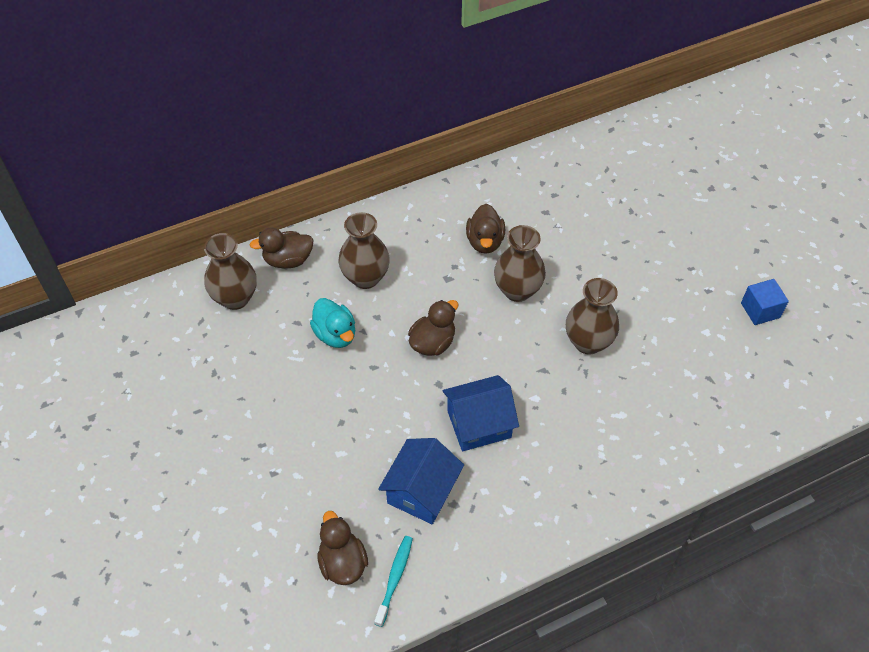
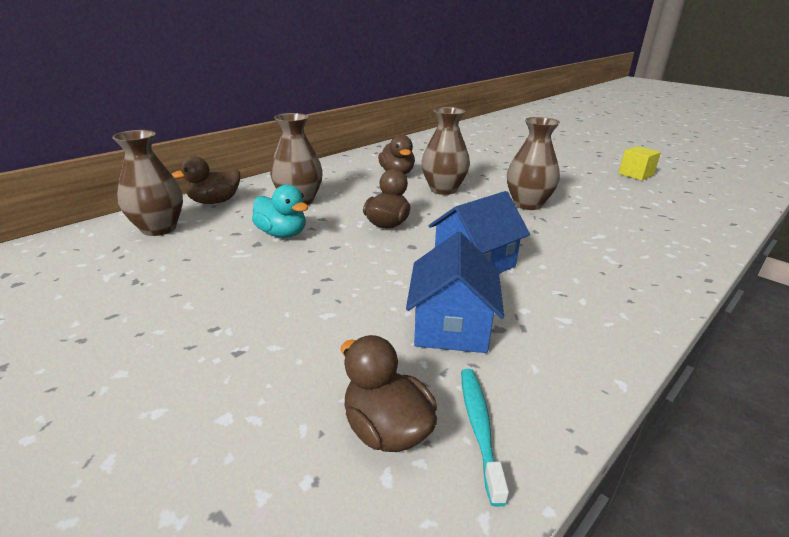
camera: 20 degrees left, 25 degrees down
blue cube [741,279,789,325] -> yellow cube [619,146,661,181]

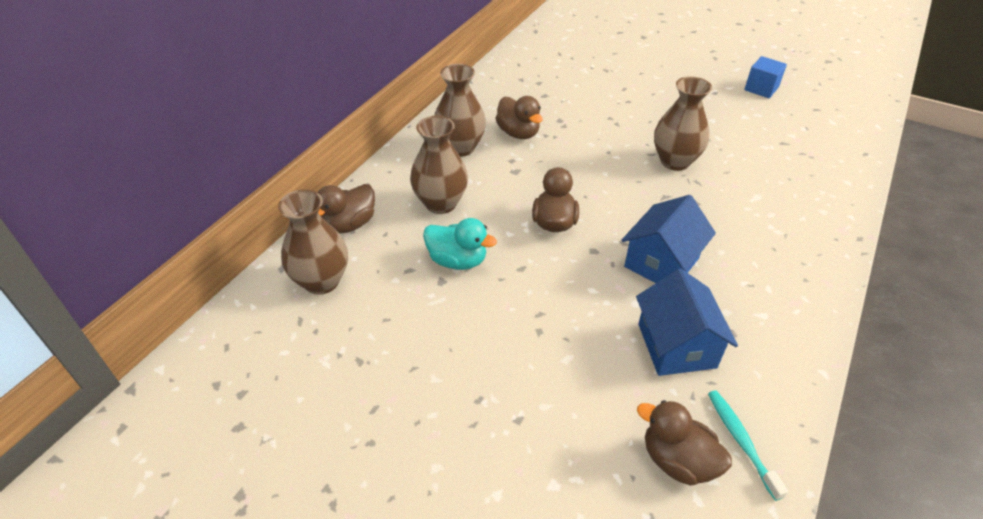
camera: 15 degrees left, 15 degrees up
brown vase [422,107,470,195] -> brown vase moved to [434,64,486,157]
yellow cube [619,146,661,181] -> blue cube [744,56,787,98]

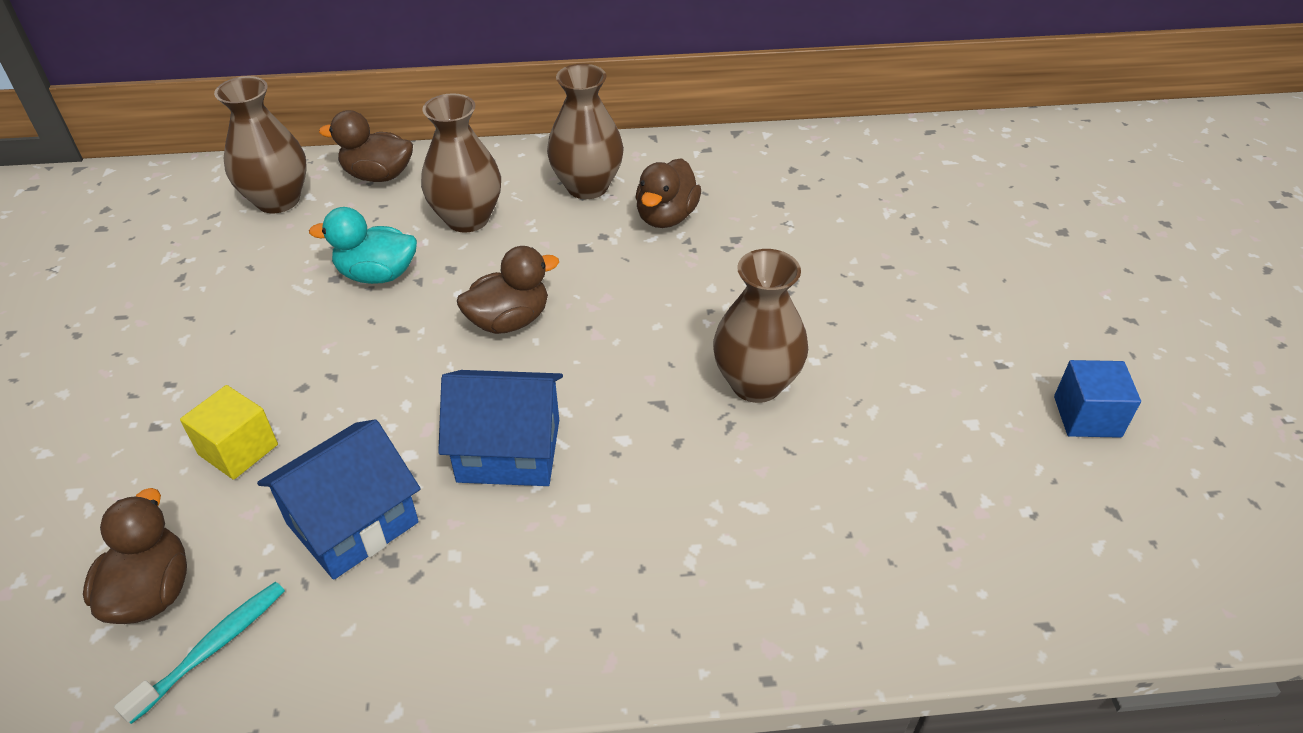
camera: 55 degrees right, 0 degrees up
turquoise duck [423,218,497,270] -> turquoise duck turned 105 degrees clockwise [309,207,417,284]
none -> yellow cube [180,385,278,480]

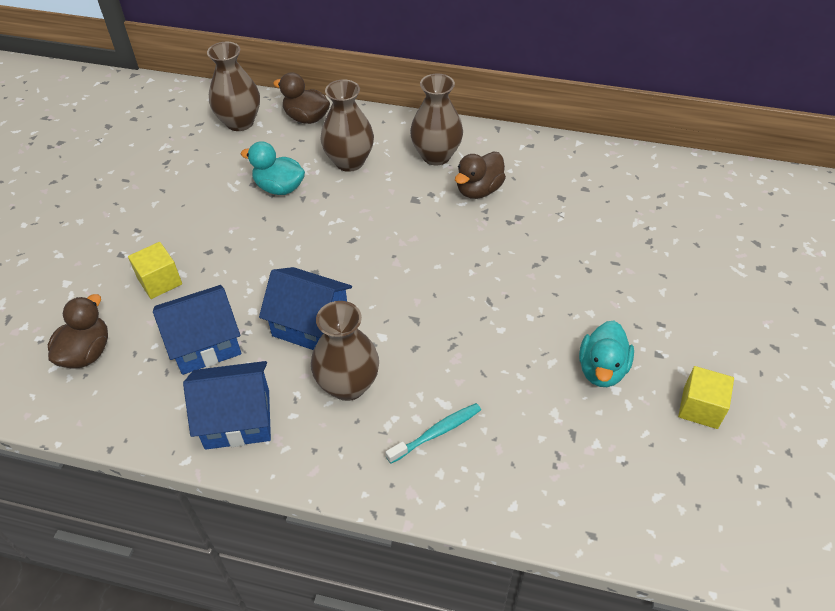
camera: 20 degrees right, 5 degrees up
turquoise toothbrush [114,582,285,724] -> turquoise toothbrush moved to [386,403,481,464]
brown duck [457,246,559,334] -> none
brown vase [713,249,808,403] -> brown vase moved to [311,301,379,401]
blue cube [1054,360,1141,438] -> yellow cube [678,366,734,429]
none -> blue house [183,361,271,450]
none -> turquoise duck [579,321,634,387]

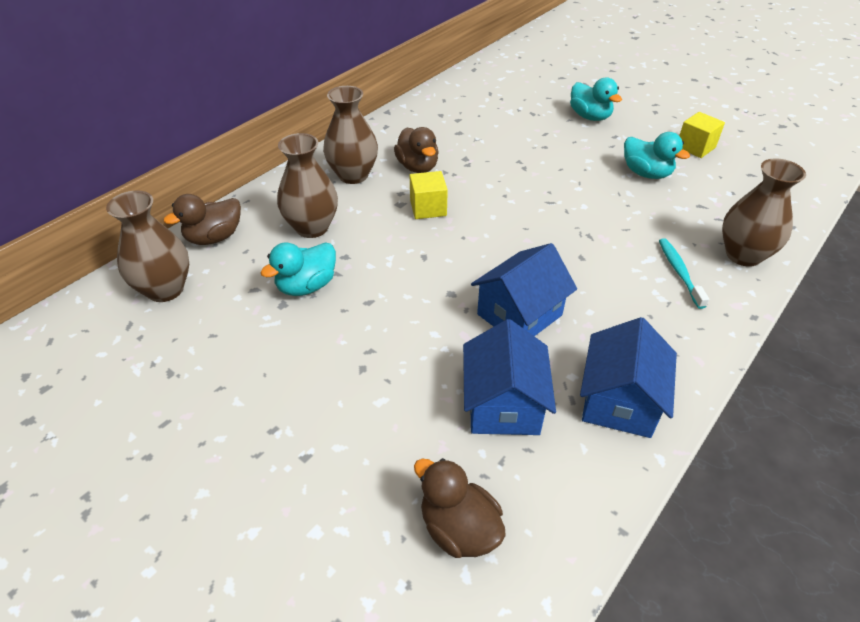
camera: 65 degrees left, 5 degrees down
yellow cube [128,242,182,299] -> yellow cube moved to [410,171,448,219]
brown vase [311,301,379,401] -> brown vase moved to [722,158,806,267]
none -> turquoise duck [570,77,622,121]

